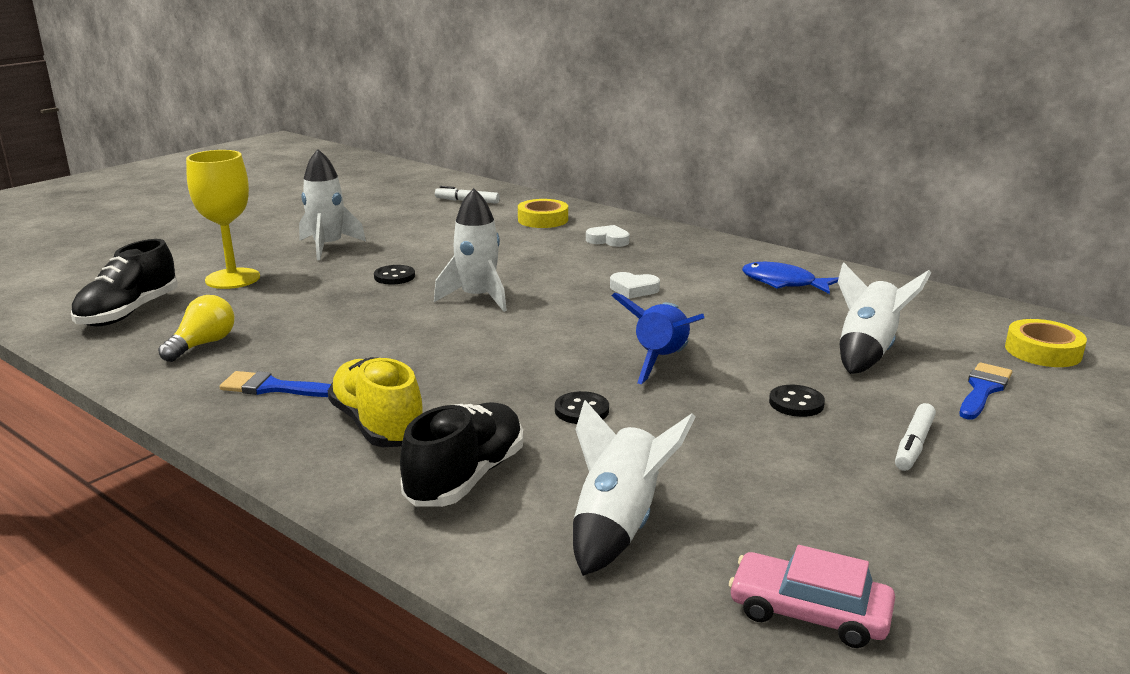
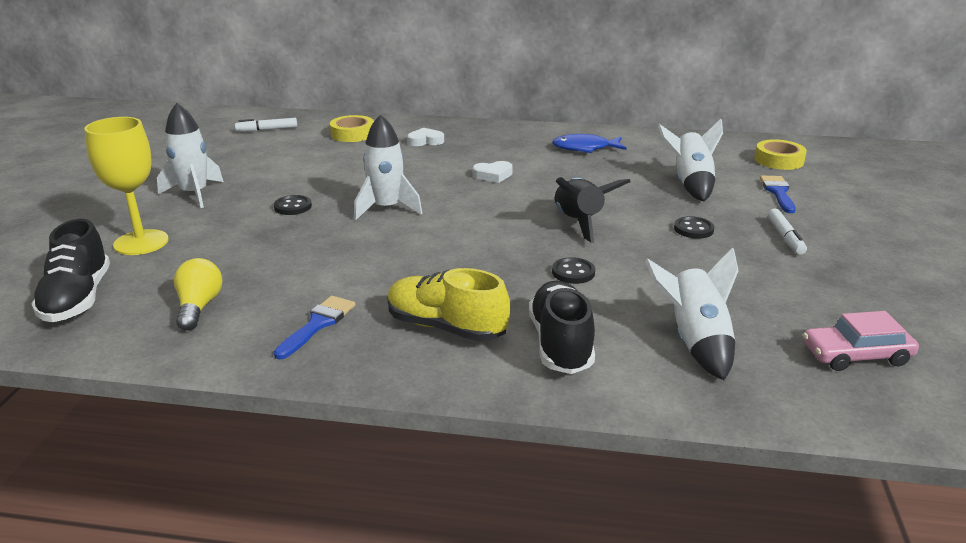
camera: 30 degrees left, 5 degrees up
blue brush [220,371,331,397] -> blue brush turned 135 degrees clockwise [274,296,355,360]
blue rocket [612,293,705,384] -> black rocket [555,177,631,243]

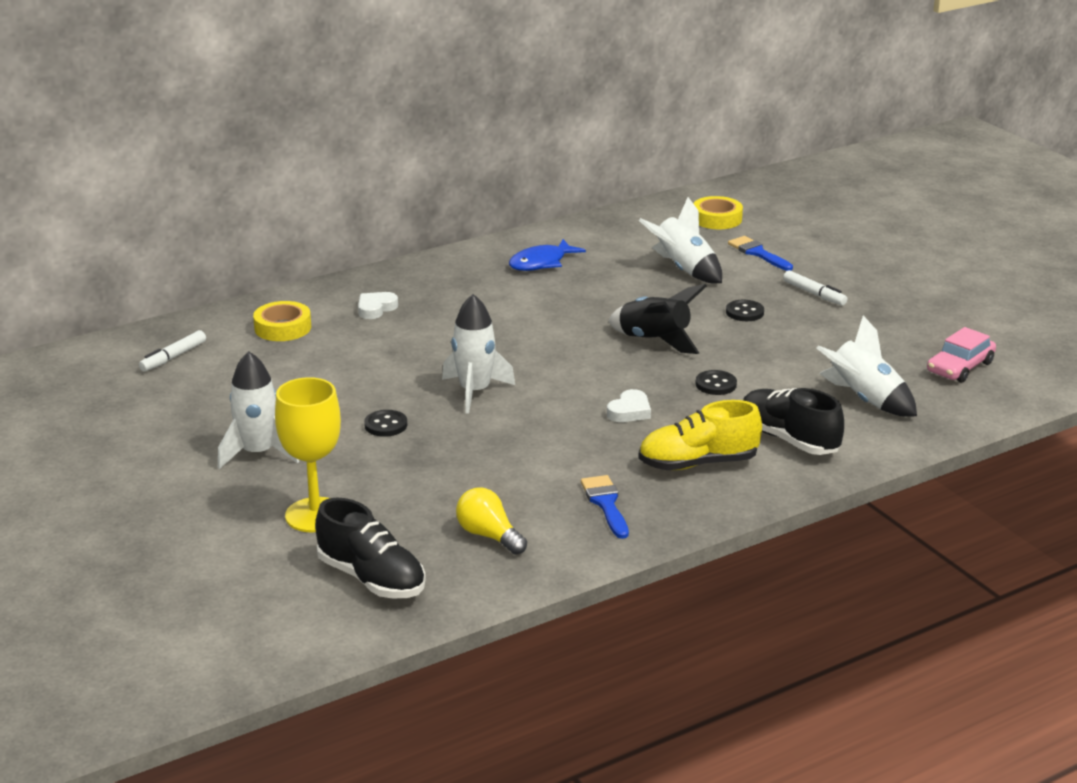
camera: 40 degrees left, 0 degrees up
white heart [473,161,513,183] -> white heart moved to [607,389,651,422]

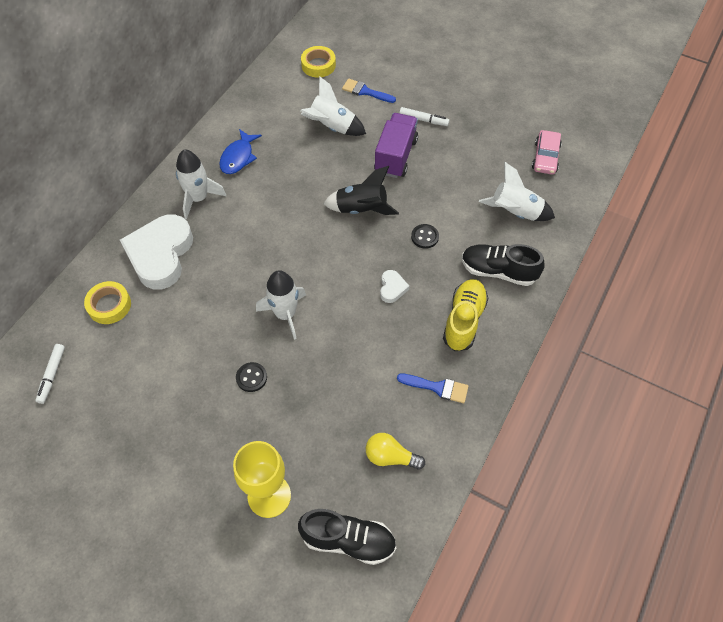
camera: 30 degrees left, 30 degrees up
white rocket [218,351,299,469] -> white rocket moved to [176,150,226,219]
white heart [358,292,398,319] -> white heart [120,214,193,290], size x2.37
blue brush [581,475,629,539] -> blue brush turned 150 degrees clockwise [397,374,469,403]
yellow shoe [638,400,762,470] -> yellow shoe turned 150 degrees clockwise [443,279,488,351]
black button [726,300,764,321] -> purple truck [374,113,418,178]

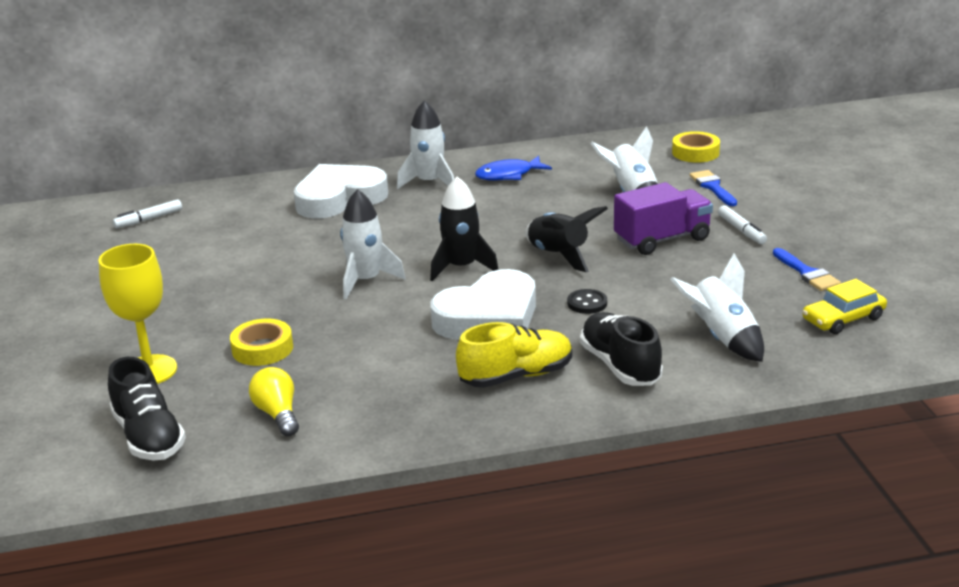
camera: 50 degrees right, 30 degrees down
yellow tape [84,281,131,324] -> yellow tape moved to [230,319,293,366]
black button [236,362,267,392] -> none
white heart [380,270,409,303] -> white heart [430,269,536,339], size x2.37
blue brush [397,374,469,403] -> blue brush moved to [773,248,841,291]
pink car [532,130,562,175] -> yellow car [802,279,887,334]
none -> black rocket [430,176,499,281]

